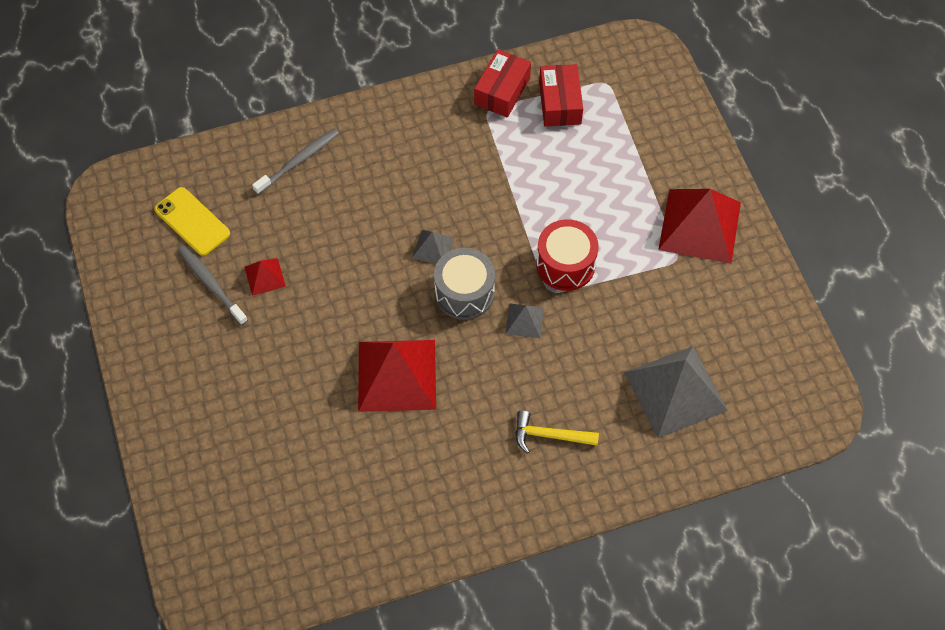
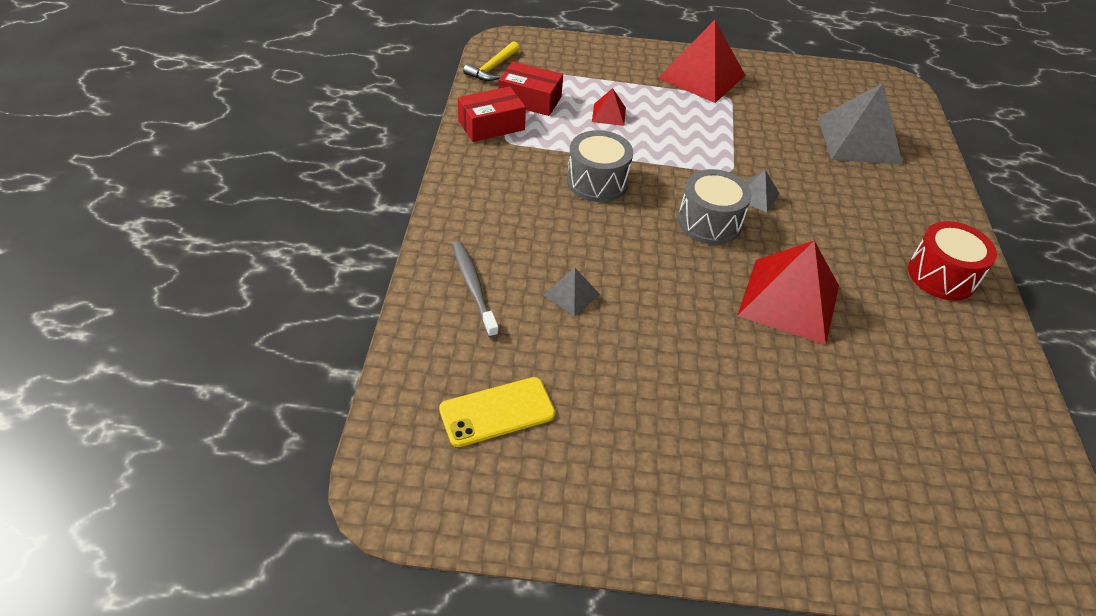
camera: 70 degrees left, 15 degrees down
grey toothbrush [178,245,248,325] -> none
red pyramid [244,258,286,296] -> red pyramid moved to [592,88,626,126]
grey pyramid [412,230,454,264] -> grey pyramid moved to [543,268,600,316]
red box [474,49,531,117] -> red box turned 75 degrees counterclockwise [458,86,526,142]
yellow hammer [516,410,599,454] -> yellow hammer moved to [463,41,520,81]
red drum [536,219,598,291] -> red drum moved to [908,221,997,301]
none -> grey drum [567,130,633,202]

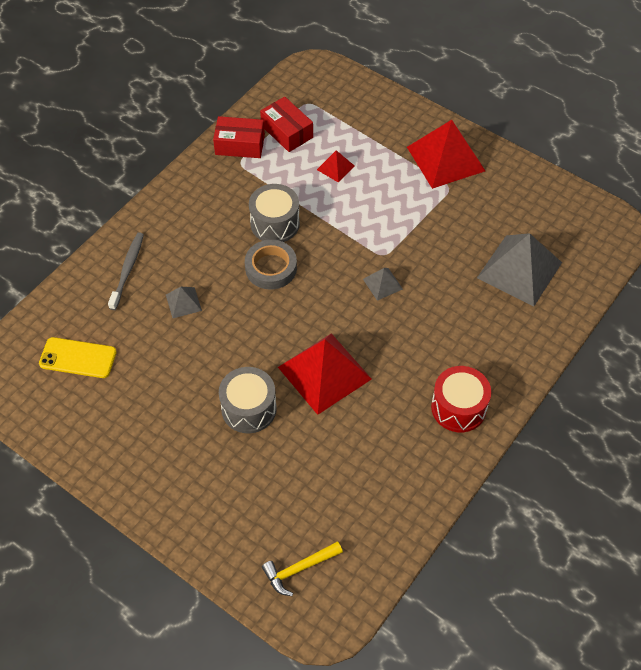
camera: 35 degrees right, 10 degrees up
yellow hammer [463,41,520,81] -> yellow hammer moved to [262,541,343,596]
grey drum [678,169,752,245] -> grey drum moved to [219,367,277,433]
none -> grey tape [245,240,297,289]

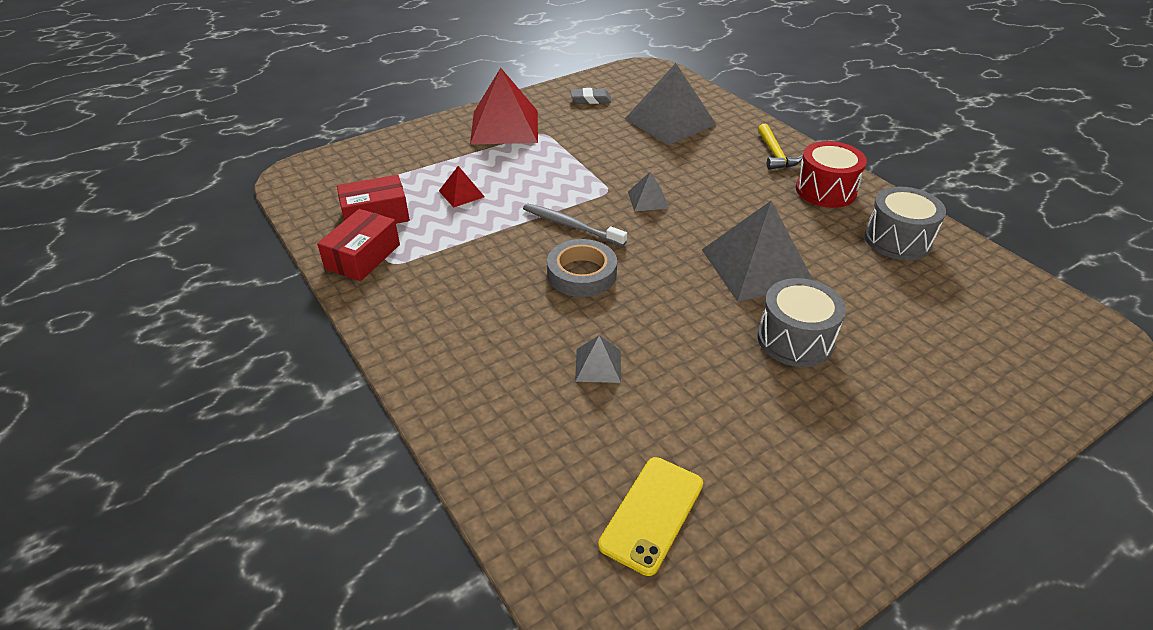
camera: 70 degrees left, 15 degrees down
grey toothbrush [108,233,144,310] -> grey toothbrush moved to [523,203,627,246]
grey drum [249,184,300,242] -> grey drum moved to [864,187,946,260]
yellow hammer [262,541,343,596] -> yellow hammer moved to [758,124,803,170]
red pyramid [278,333,372,415] -> grey pyramid [702,201,813,302]
none -> grey eraser [571,88,611,104]

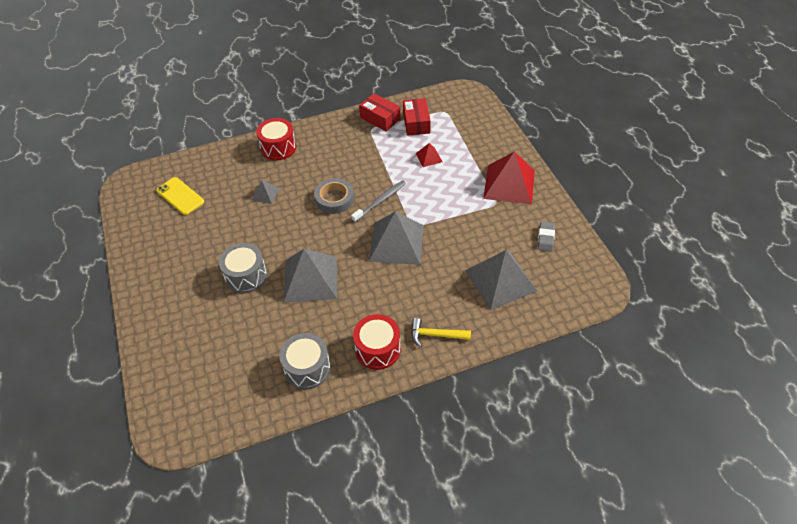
camera: 105 degrees right, 10 degrees up
grey pyramid [628,172,669,211] -> grey pyramid [369,211,424,265], size x2.16
none -> red drum [256,118,296,160]

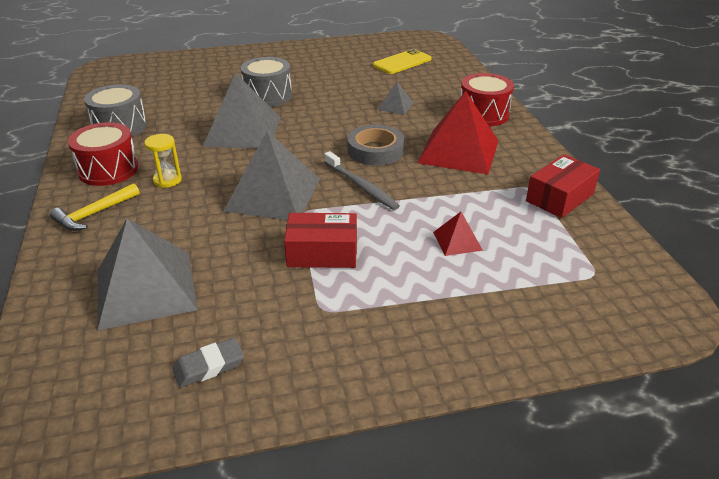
camera: 95 degrees right, 15 degrees down
red box [403,98,431,136] -> red box moved to [284,213,357,268]
yellow hammer [411,318,471,347] -> yellow hammer turned 150 degrees counterclockwise [50,183,139,231]
red pyramid [483,151,535,204] -> red pyramid moved to [418,91,498,174]
grey eraser [538,222,555,251] -> grey eraser turned 45 degrees counterclockwise [172,338,244,388]
none -> yellow hourglass [144,134,182,188]

